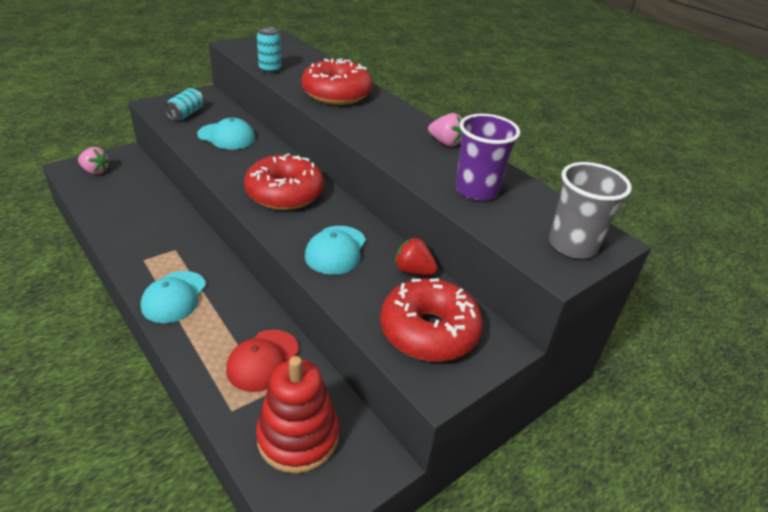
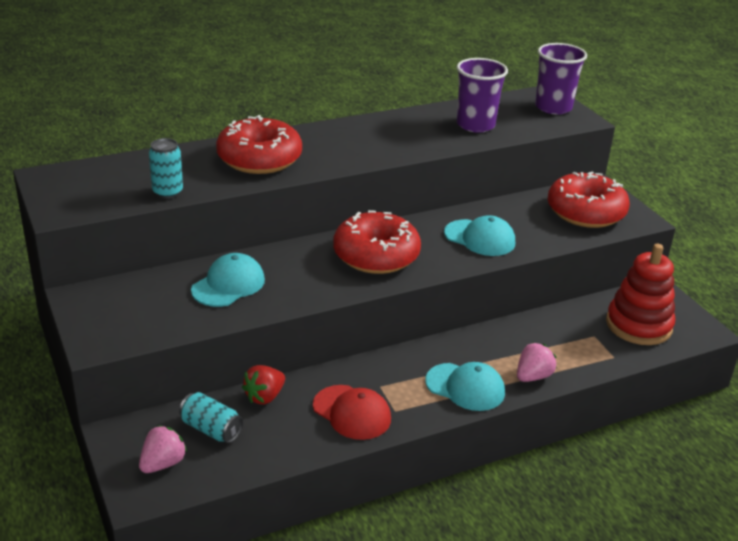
camera: 75 degrees left, 5 degrees down
turquoise can [165,88,204,121] -> turquoise can moved to [179,392,243,443]
red cap [226,329,299,392] -> red cap moved to [313,385,391,440]
red strawberry [395,238,438,275] -> red strawberry moved to [242,365,285,405]
pink strawberry [428,113,462,147] -> pink strawberry moved to [517,342,557,382]
grey cup [549,162,632,259] -> purple cup [535,43,587,115]

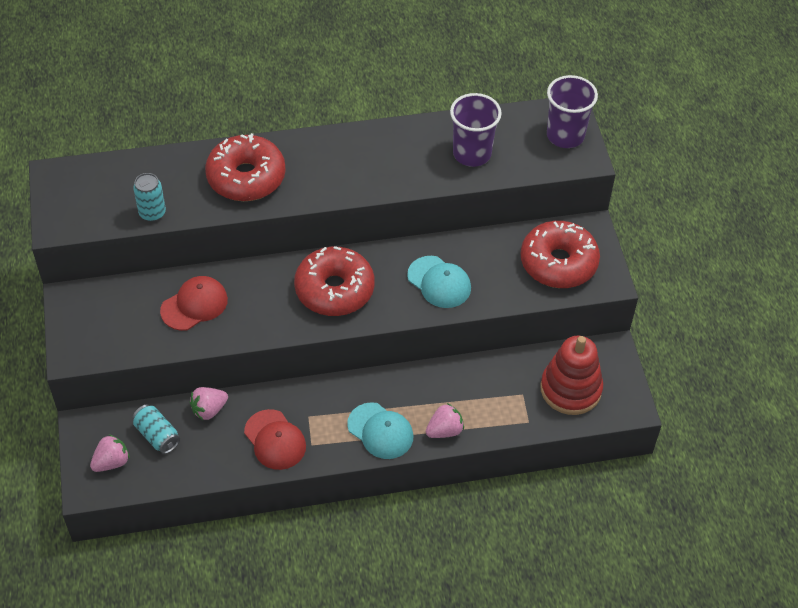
camera: 15 degrees right, 20 degrees up
turquoise cap [191,253,265,307] -> red cap [160,276,228,331]
red strawberry [242,365,285,405] -> pink strawberry [190,387,228,420]

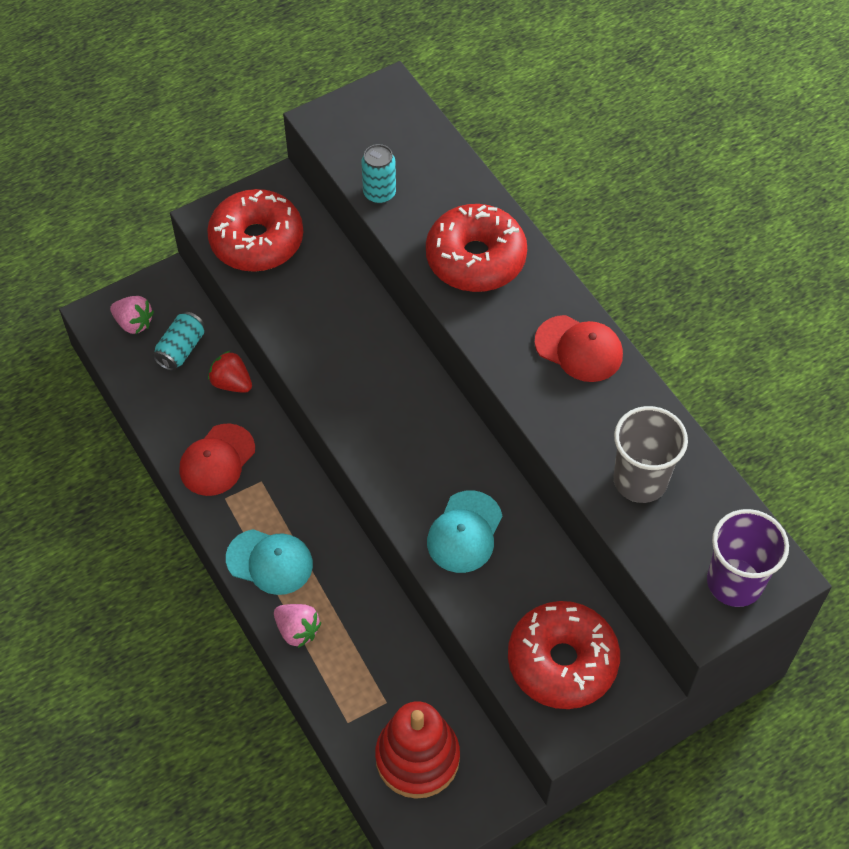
camera: 70 degrees right, 5 degrees up
red cap [160,276,228,331] -> red cap moved to [534,315,623,382]
pink strawberry [190,387,228,420] -> red strawberry [208,351,252,393]
red donut [294,246,375,316] -> red donut moved to [207,189,303,272]
turquoise cap [347,402,413,459] -> turquoise cap turned 90 degrees counterclockwise [226,529,313,595]
purple cup [450,93,502,167] -> grey cup [613,406,688,503]

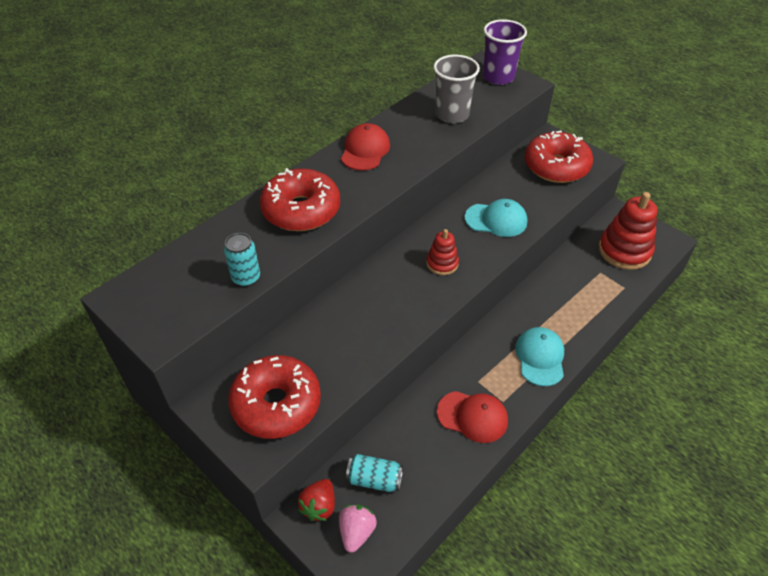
camera: 105 degrees left, 10 degrees down
red strawberry [208,351,252,393] -> red strawberry moved to [298,479,335,521]
pink strawberry [274,604,321,648] -> none
none -> red stacking toy [426,229,459,275]

